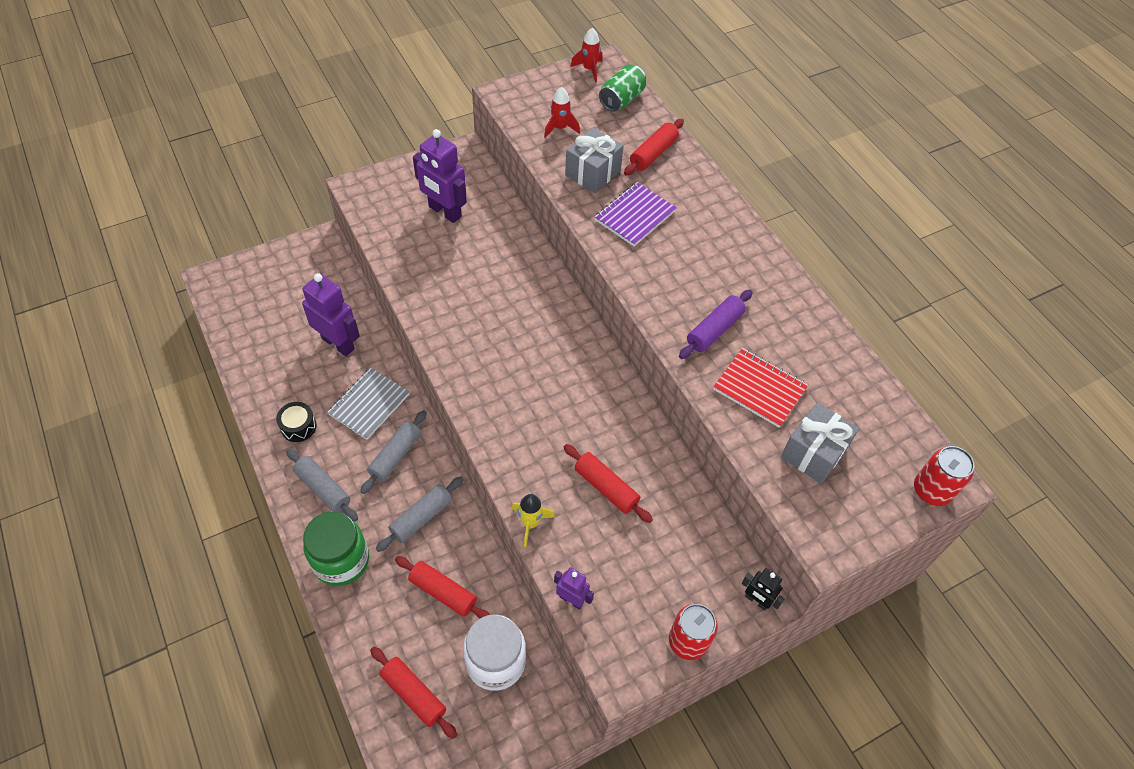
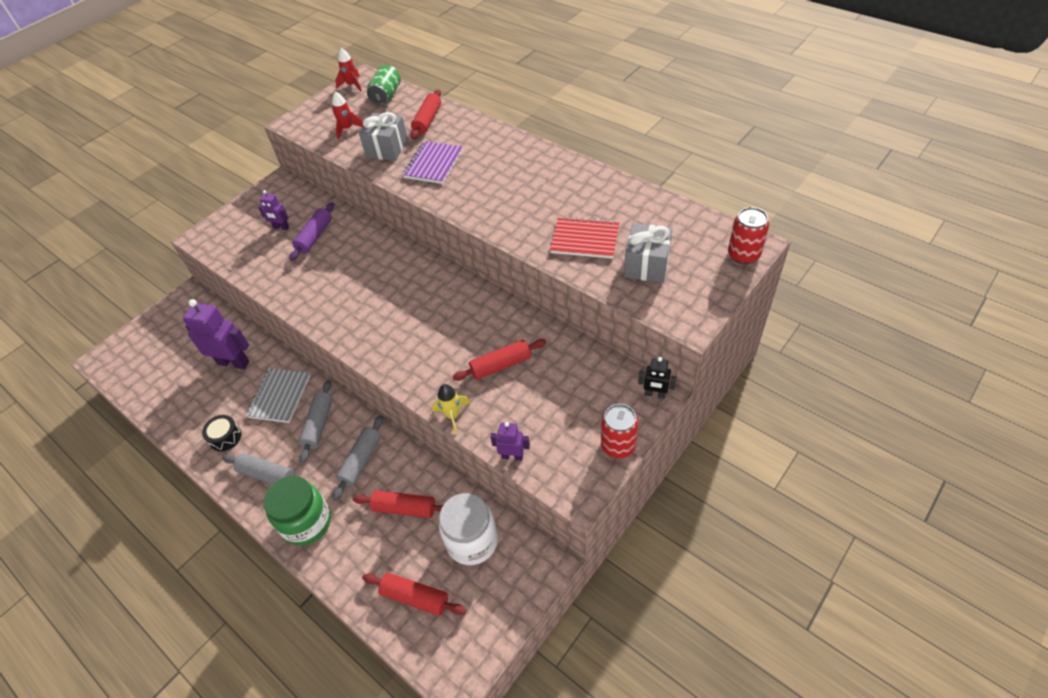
camera: 15 degrees left, 5 degrees down
purple robot [413,129,467,223] -> purple robot [258,190,289,230], size x0.53
red rolling pin [564,444,653,523] -> red rolling pin turned 45 degrees counterclockwise [453,339,546,381]
purple rolling pin [679,289,753,359] -> purple rolling pin moved to [289,202,334,261]

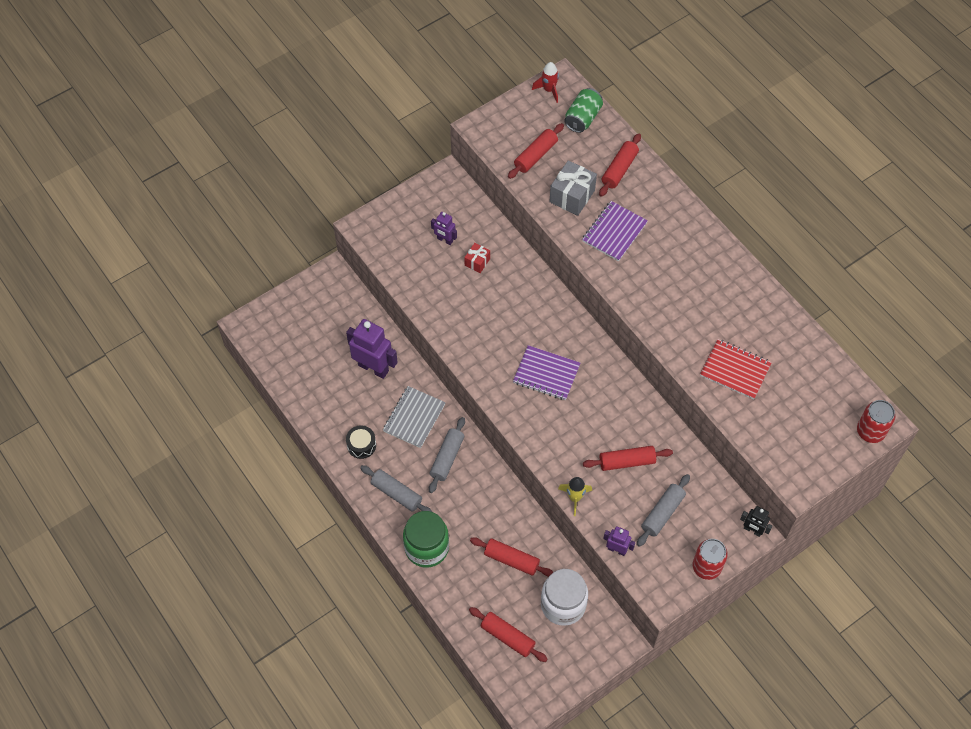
camera: 10 degrees right, 10 degrees up
purple rolling pin [289,202,334,261] -> red gift [464,243,490,273]
red rocket [332,91,364,139] -> red rolling pin [508,123,564,179]
grey rolling pin [332,415,383,501] -> grey rolling pin moved to [637,474,690,547]
grey gift [624,223,672,283] -> none
none -> purple notebook [513,345,580,400]

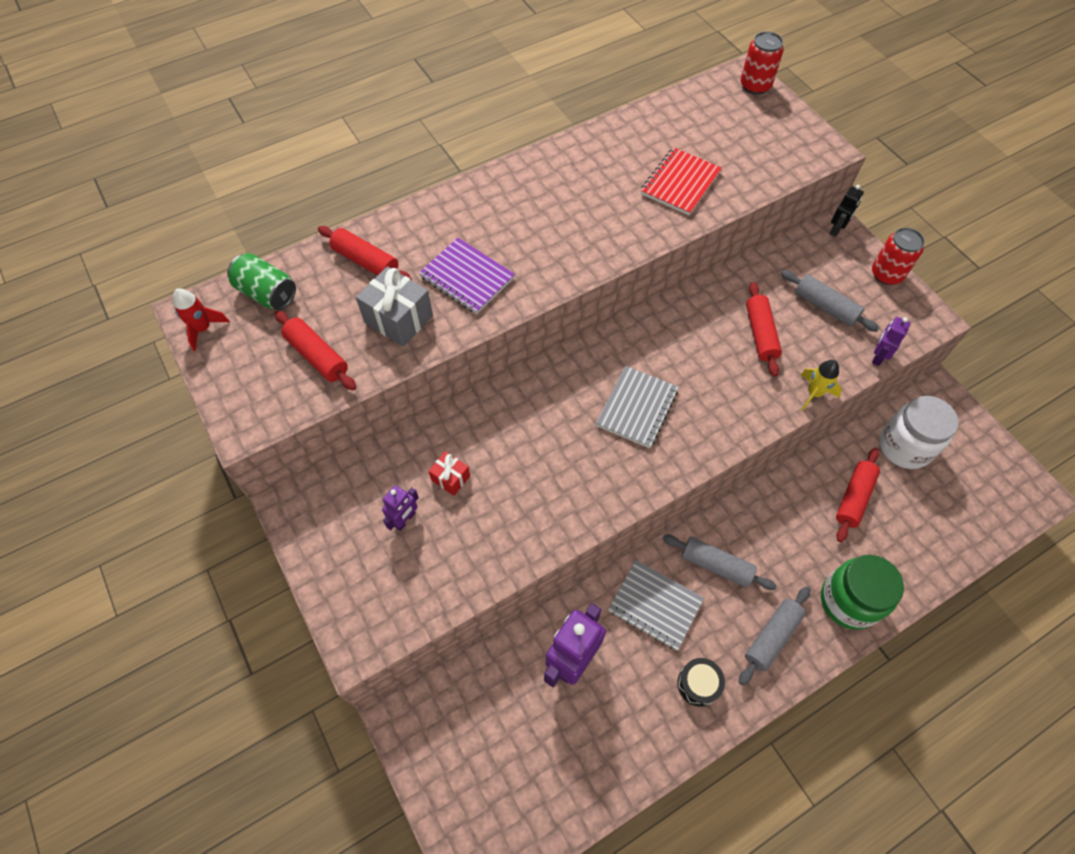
camera: 85 degrees left, 0 degrees up
red rolling pin [469,607,547,662] -> none
purple notebook [513,345,580,400] -> grey notebook [596,366,678,448]

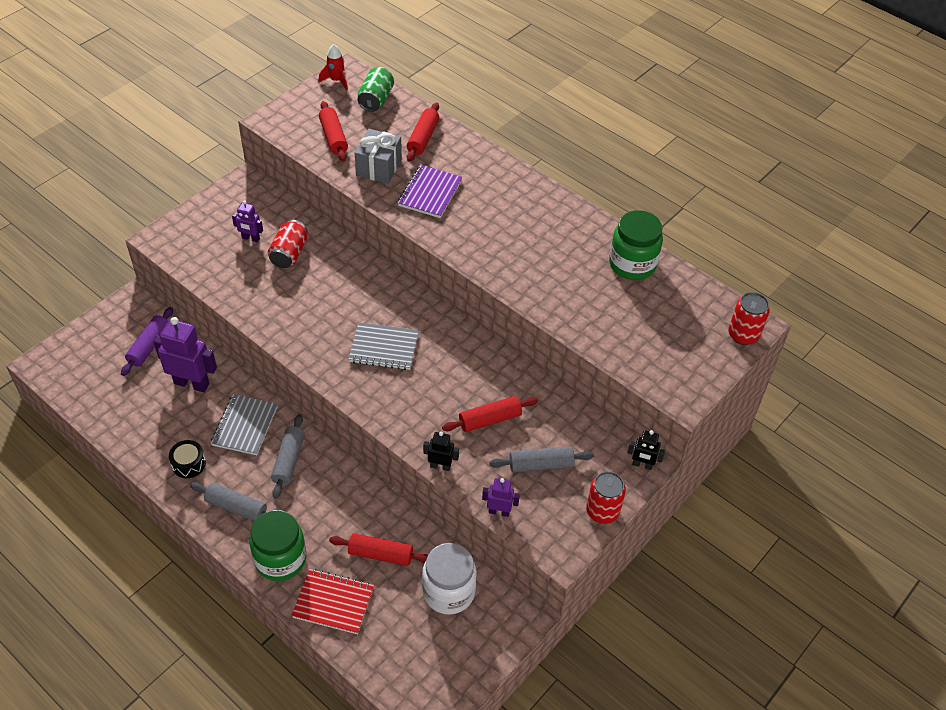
camera: 70 degrees right, 10 degrees down
red rolling pin [274,310,356,390] -> red rolling pin turned 45 degrees counterclockwise [319,101,348,162]
red gift [429,451,470,496] -> red can [268,220,307,268]
red notebook [641,147,722,215] -> red notebook moved to [291,569,374,634]
grey rolling pin [781,270,879,332] -> grey rolling pin turned 60 degrees clockwise [489,446,594,472]
yellow rocket [801,360,842,411] -> black robot [423,432,459,471]
none -> purple rolling pin [121,307,173,376]
none -> green jar [609,210,663,280]

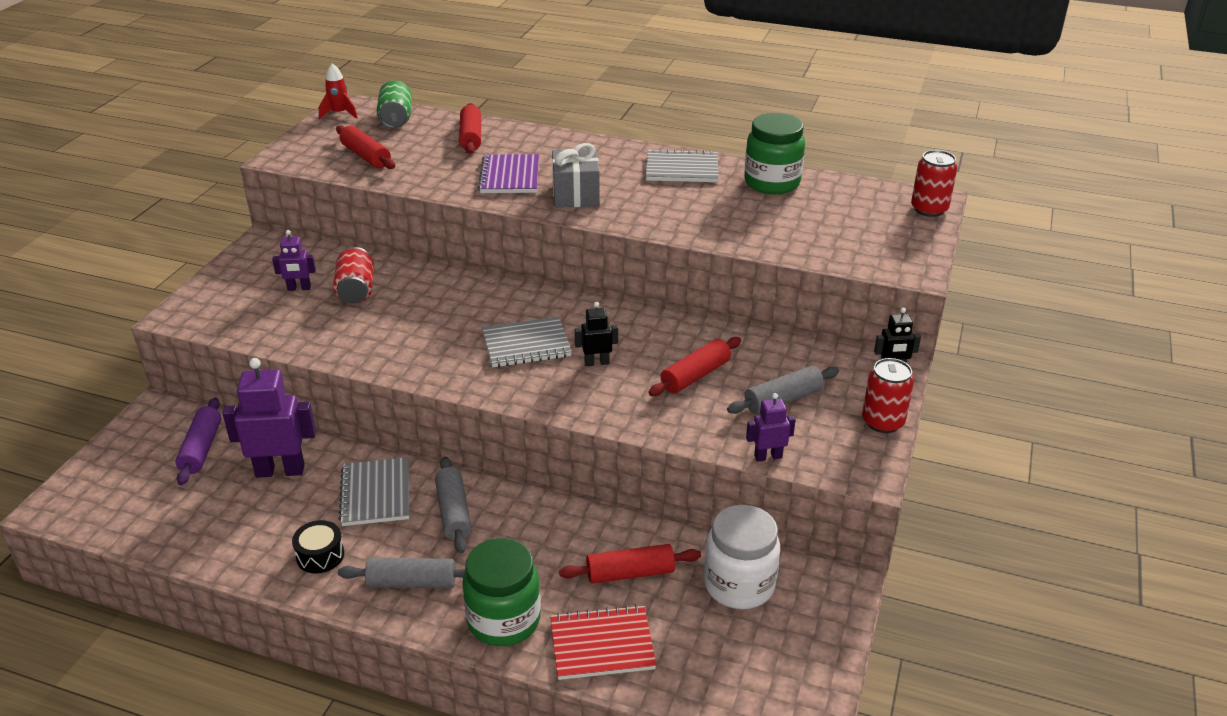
camera: 20 degrees left, 15 degrees down
grey gift [355,129,402,184] -> grey gift moved to [552,143,600,208]
black robot [423,432,459,471] -> black robot moved to [575,302,618,366]
none -> grey notebook [646,149,719,182]

